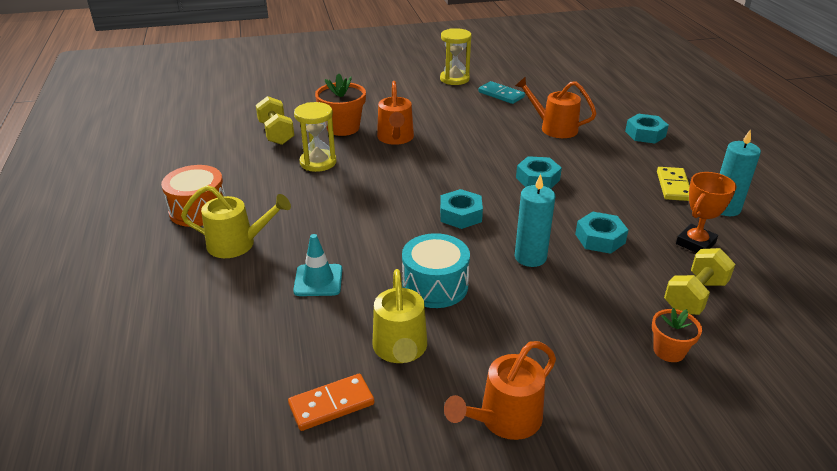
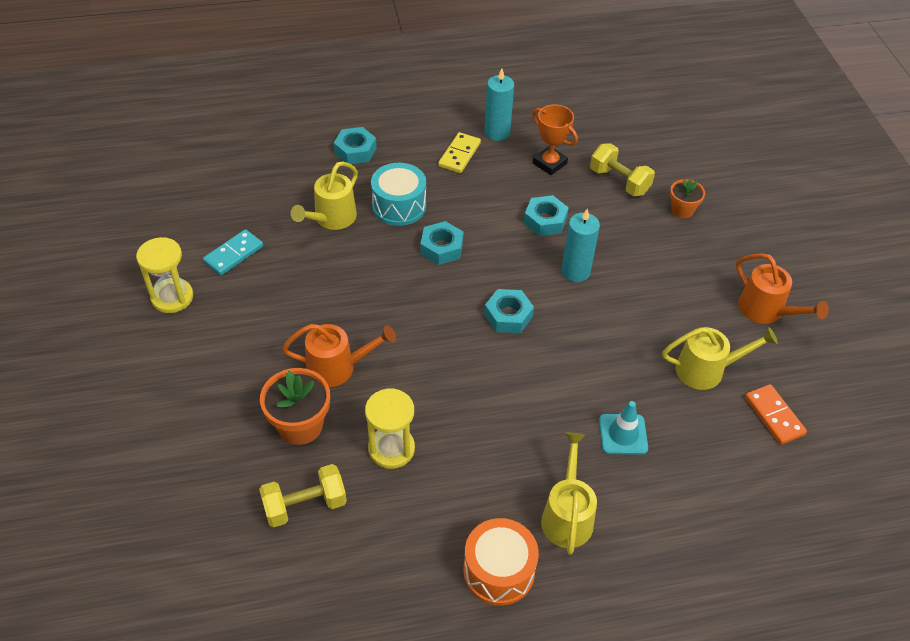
camera: 90 degrees left, 15 degrees up
turquoise drum [402,233,470,308] -> turquoise drum moved to [371,163,426,226]
orange watering can [515,76,597,138] -> yellow watering can [291,161,358,230]
yellow domino [657,167,690,201] -> yellow domino turned 75 degrees counterclockwise [438,132,481,173]

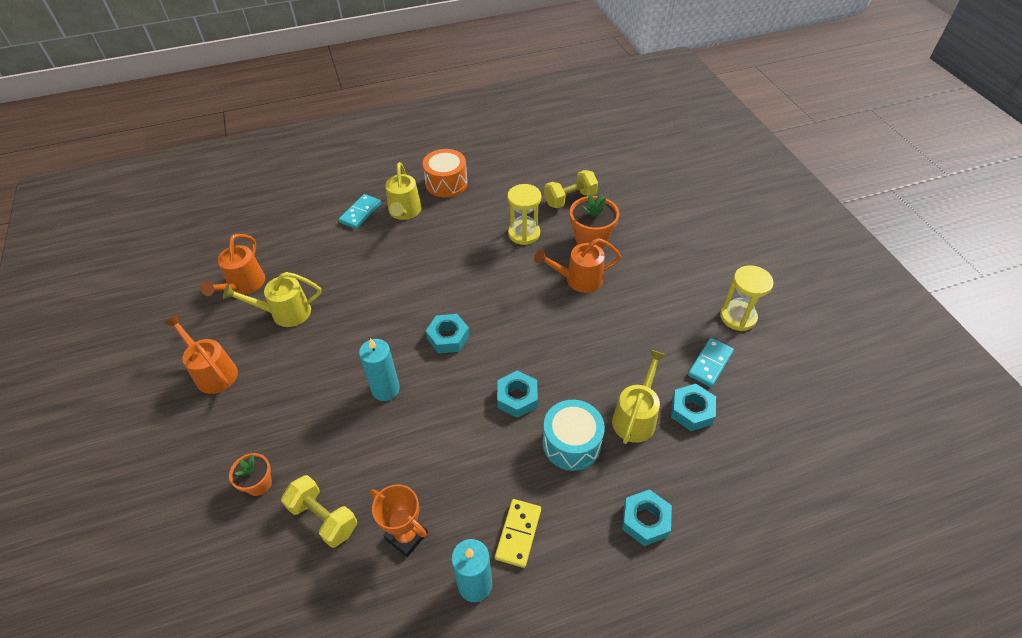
camera: 175 degrees right, 0 degrees up
turquoise nut [524,195,569,236] -> turquoise nut moved to [671,384,716,431]
turquoise traffic cone [599,401,648,455] -> none
orange domino [745,384,807,445] -> orange watering can [200,234,265,296]
none -> turquoise domino [339,194,381,229]

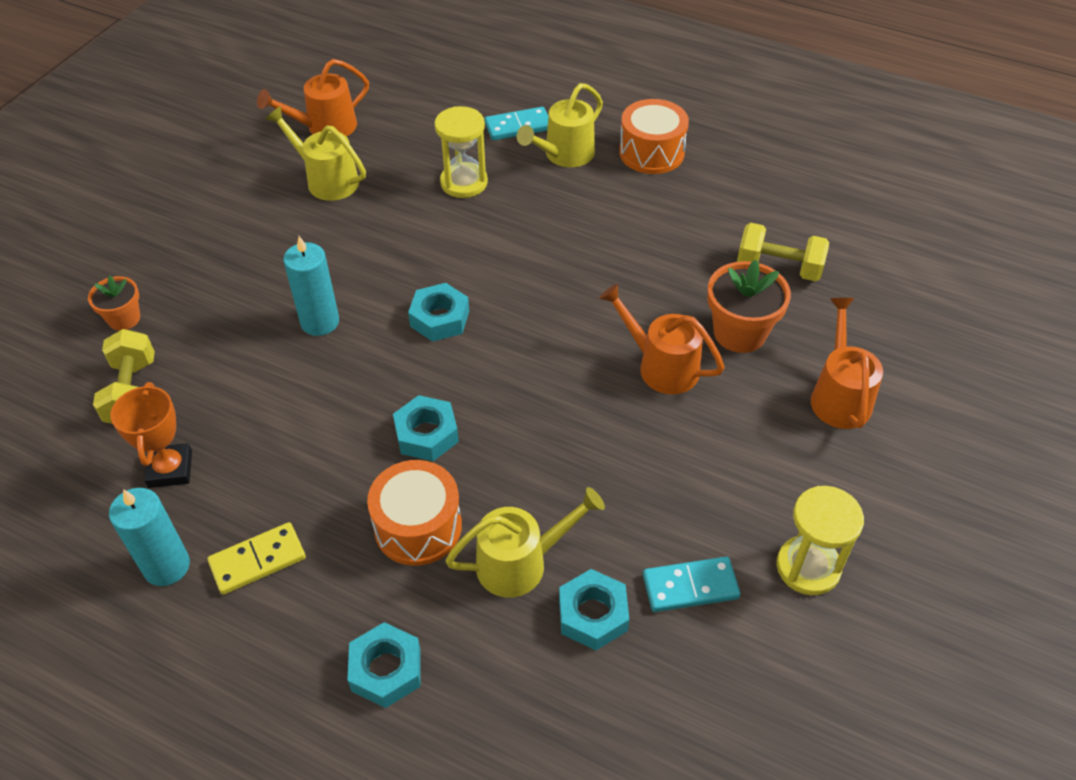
camera: 45 degrees right, 0 degrees up
orange watering can [164,314,238,394] -> orange watering can moved to [811,298,883,429]
yellow hourglass [507,184,541,245] -> yellow hourglass moved to [435,106,488,198]
turquoise drum [543,400,605,471] -> orange drum [367,460,462,566]

